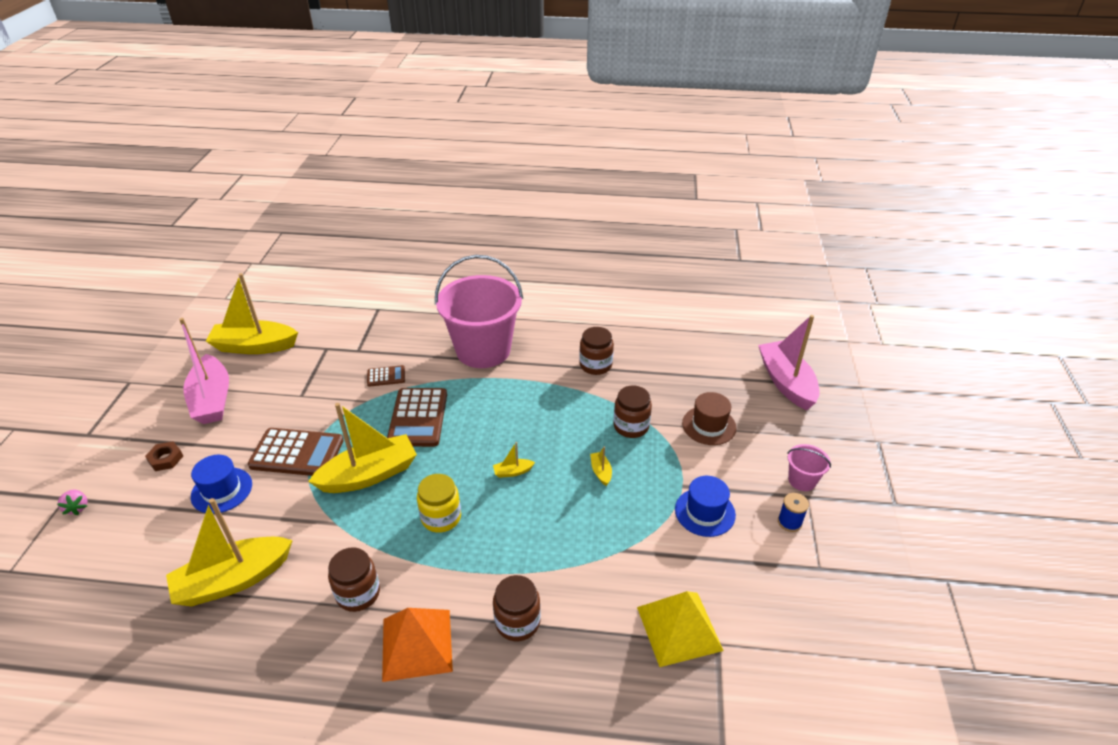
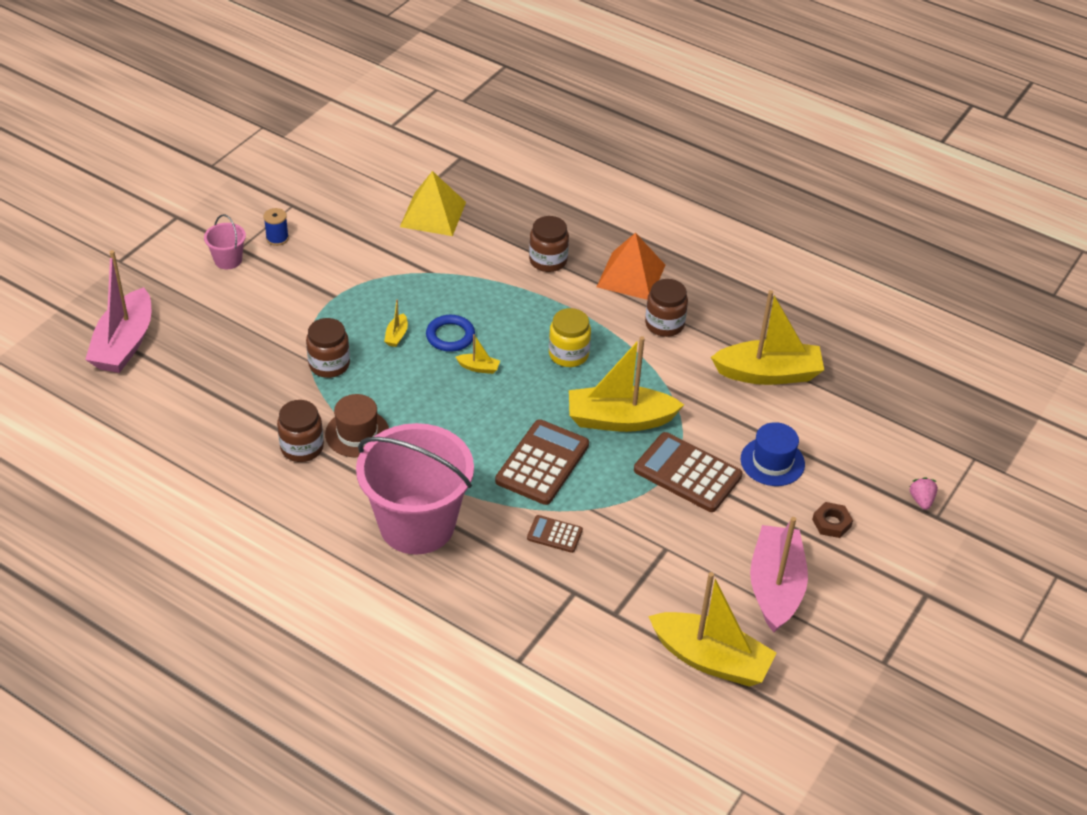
camera: 155 degrees left, 5 degrees up
blue hat [675,476,736,537] -> none
brown hat [682,392,737,445] -> brown hat moved to [325,394,389,457]
none -> blue ring [426,315,475,352]

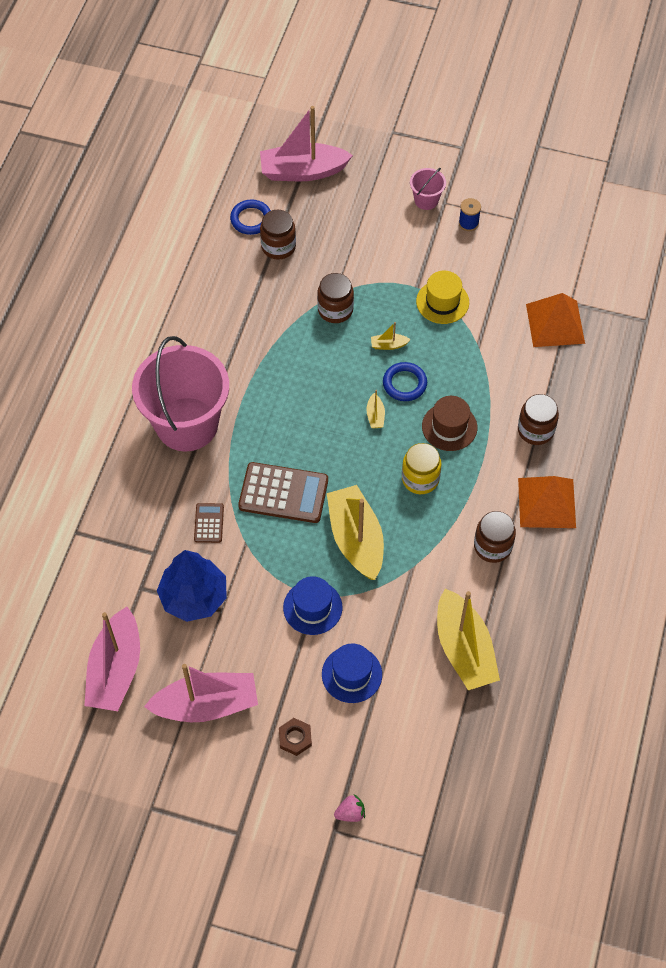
camera: 75 degrees right, 15 degrees up
brown jar [277,400,324,462] -> brown jar moved to [260,210,296,260]
brown hat [325,394,389,457] -> brown hat moved to [422,396,478,451]
yellow pyramid [400,171,466,236] -> orange pyramid [526,293,585,347]
brown calculator [634,432,742,512] -> blue hat [283,576,342,635]
yellow boat [648,572,777,687] -> pink boat [84,607,140,711]
none -> blue tree [157,550,227,622]
none -> blue ring [230,200,271,235]
none -> yellow hat [416,271,469,324]

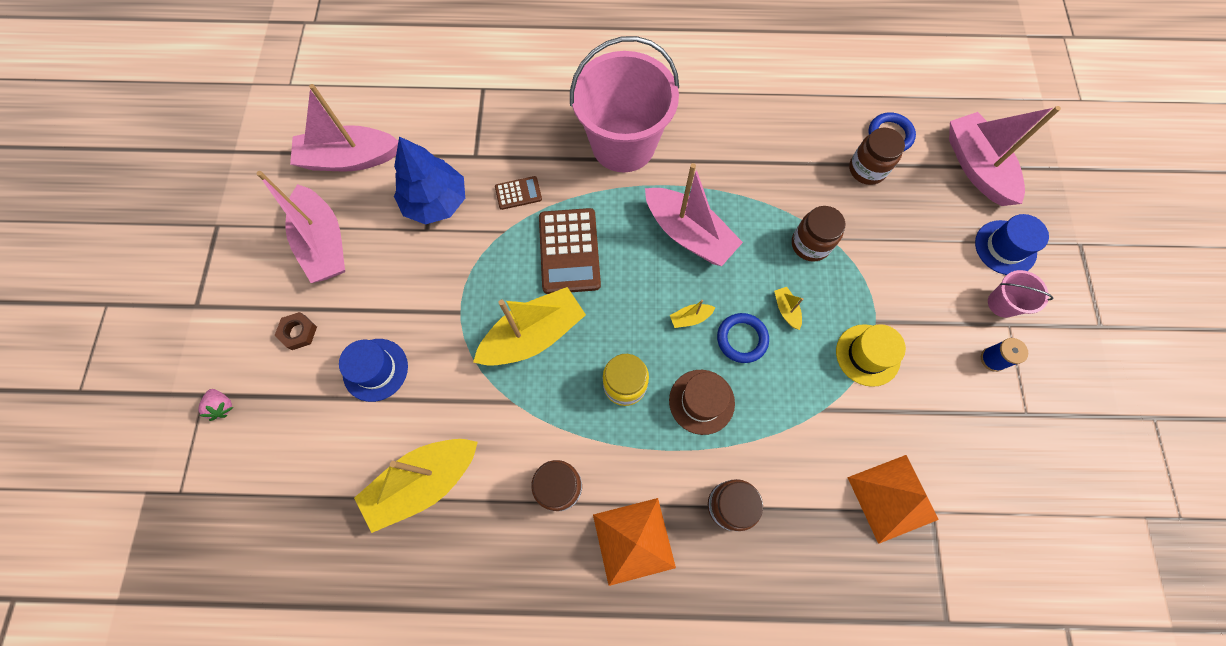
camera: 75 degrees right, 10 degrees up
blue hat [283,576,342,635] -> blue hat moved to [975,214,1049,275]
none -> pink boat [645,163,743,266]

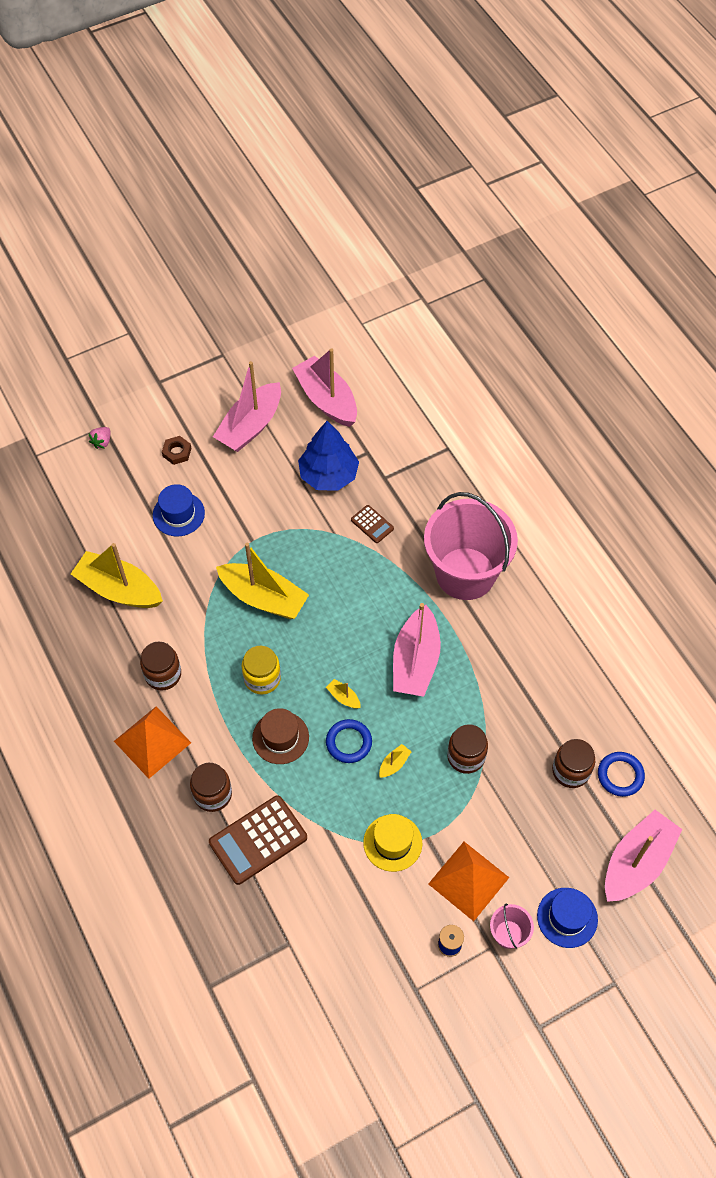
camera: 60 degrees right, 10 degrees down
brown calculator [539,208,601,294] -> brown calculator moved to [209,795,307,885]
orange pyramid [847,455,939,544] -> orange pyramid moved to [428,842,509,921]

